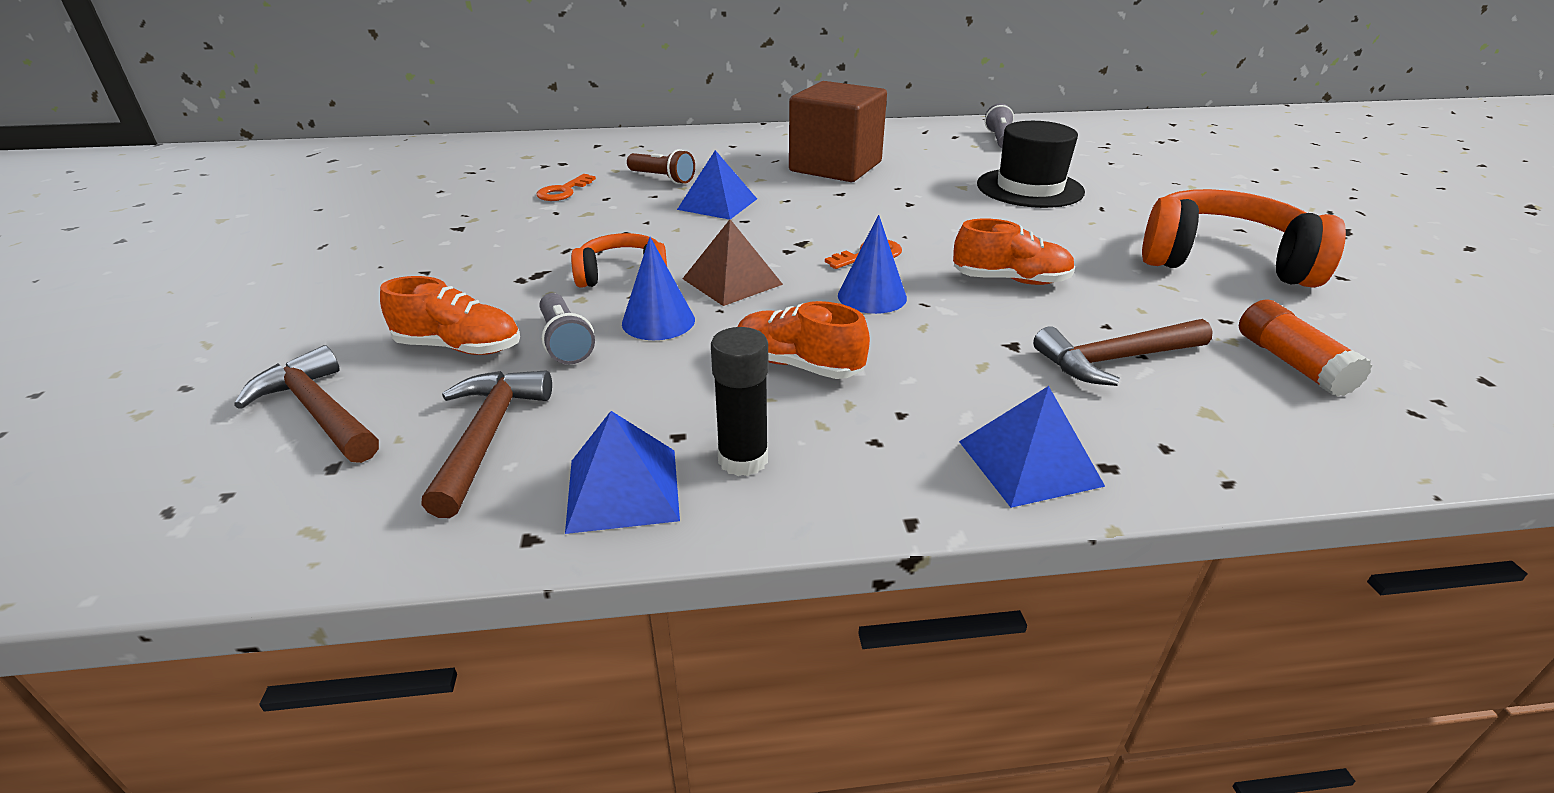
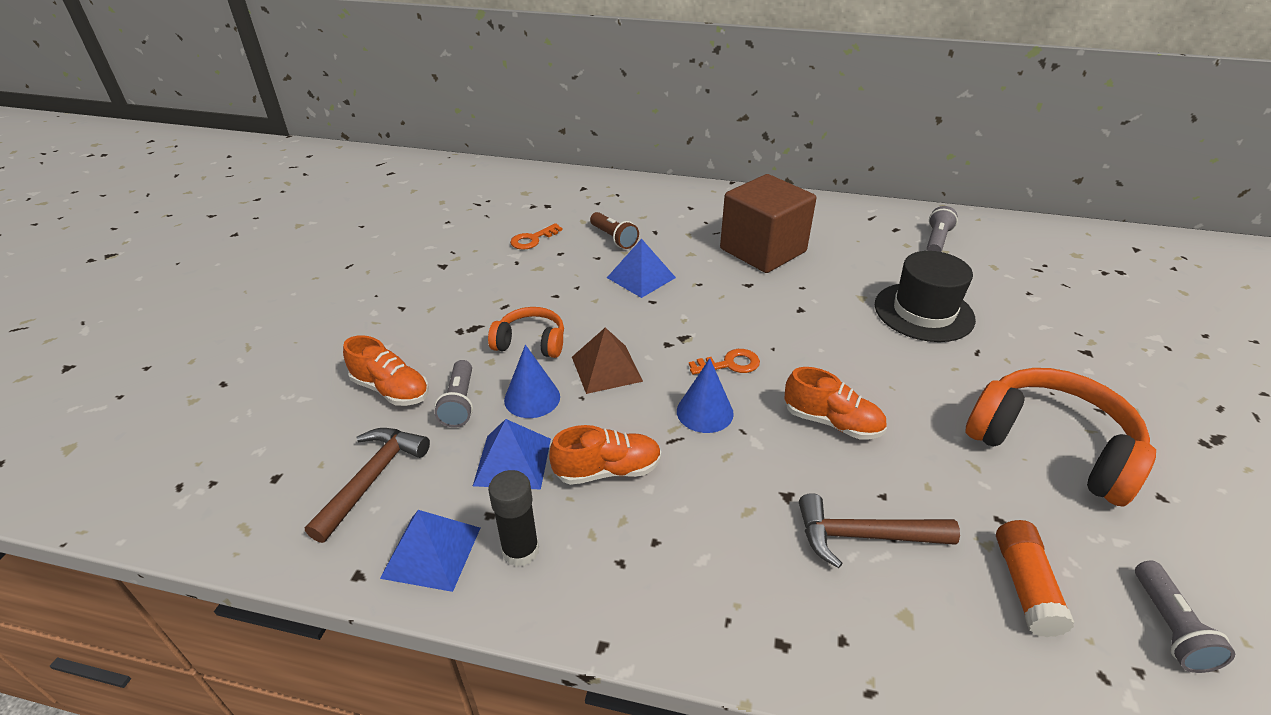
camera: 20 degrees right, 5 degrees up
brown hammer [234,345,379,463] -> none
orange shoe [738,301,870,379] -> orange shoe turned 120 degrees clockwise [549,425,661,485]
blue pyramid [959,386,1105,508] -> blue pyramid moved to [473,419,551,490]
none -> grey flashlight [1135,561,1235,673]

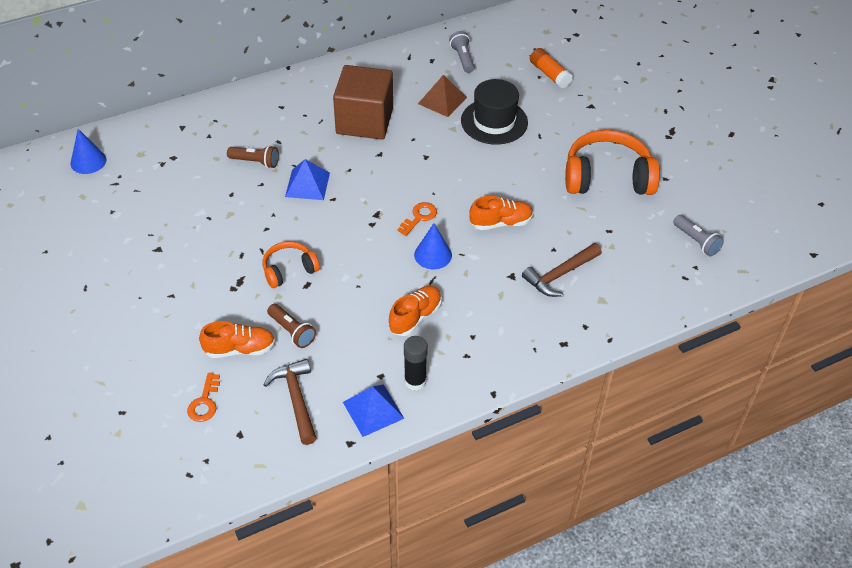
camera: 40 degrees left, 10 degrees up
grey flashlight [434,360,473,427] -> brown flashlight [267,304,316,348]
blue pyramid [473,419,551,490] -> none
blue cone [504,345,560,418] -> blue cone moved to [71,129,106,174]
orange key [510,223,563,250] -> orange key moved to [187,373,220,422]
brown pyramid [572,327,643,394] -> brown pyramid moved to [418,75,467,117]
orange glue stick [996,520,1075,637] -> orange glue stick moved to [530,48,573,88]

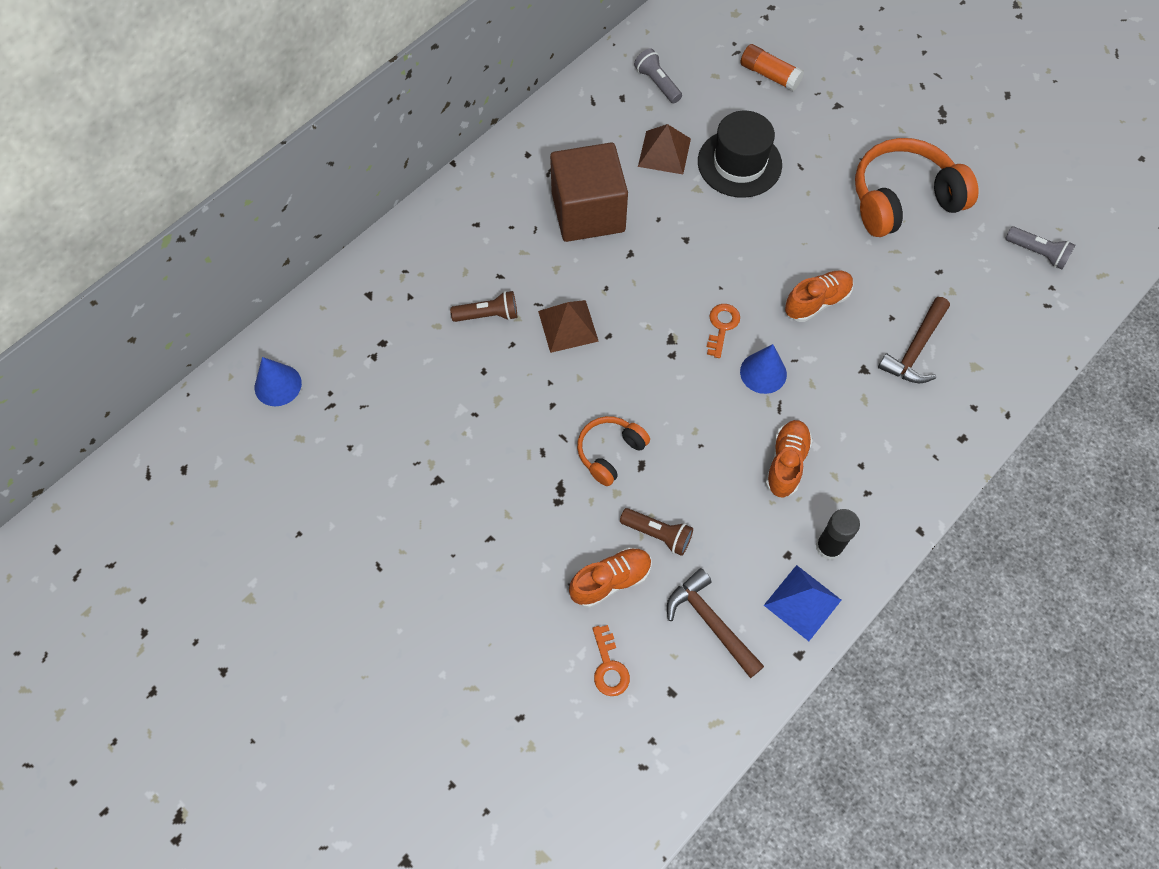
camera: 20 degrees left, 15 degrees up
blue pyramid [285,159,330,200] -> brown pyramid [538,300,599,353]

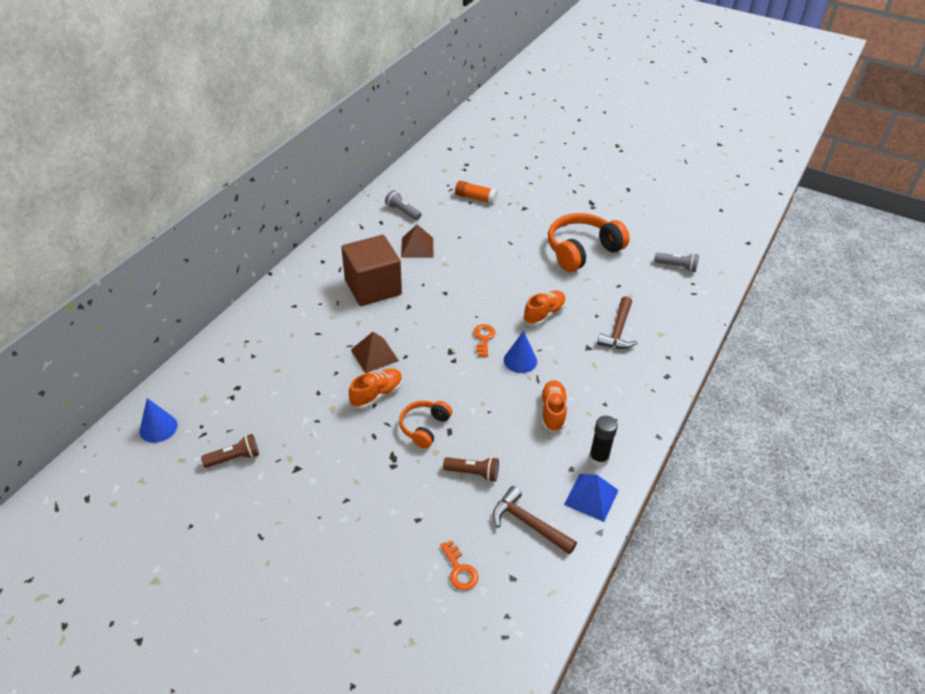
camera: 15 degrees left, 20 degrees down
brown flashlight [450,291,517,322] -> brown flashlight moved to [201,434,259,468]
orange shoe [569,547,652,608] -> orange shoe moved to [349,368,403,409]
black hat [698,111,782,198] -> none

